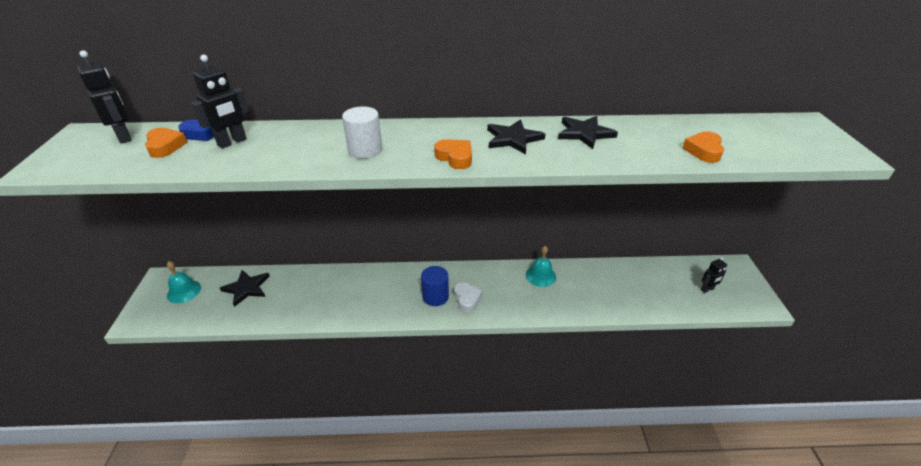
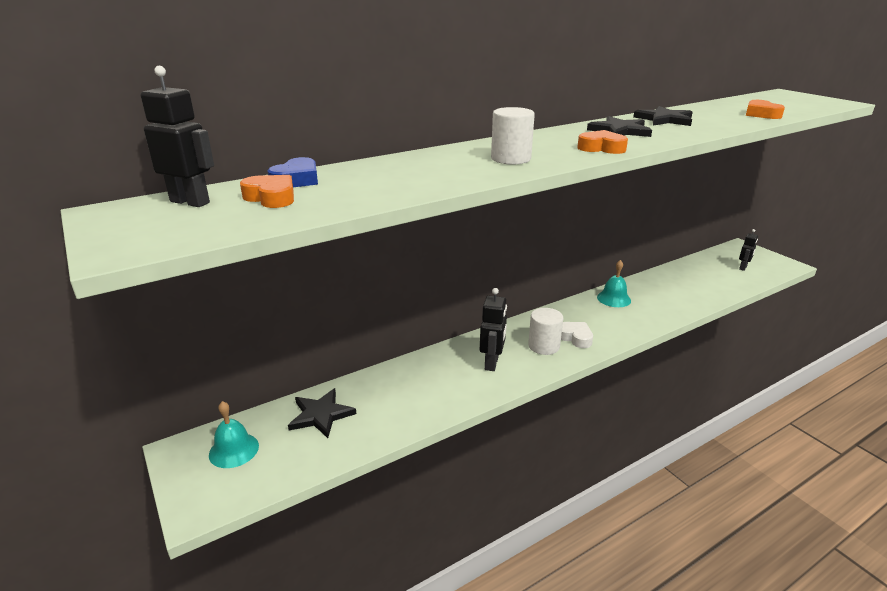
camera: 30 degrees left, 10 degrees down
black robot [192,55,249,149] -> black robot moved to [480,288,507,371]
blue cylinder [421,266,449,306] -> white cylinder [528,308,563,355]

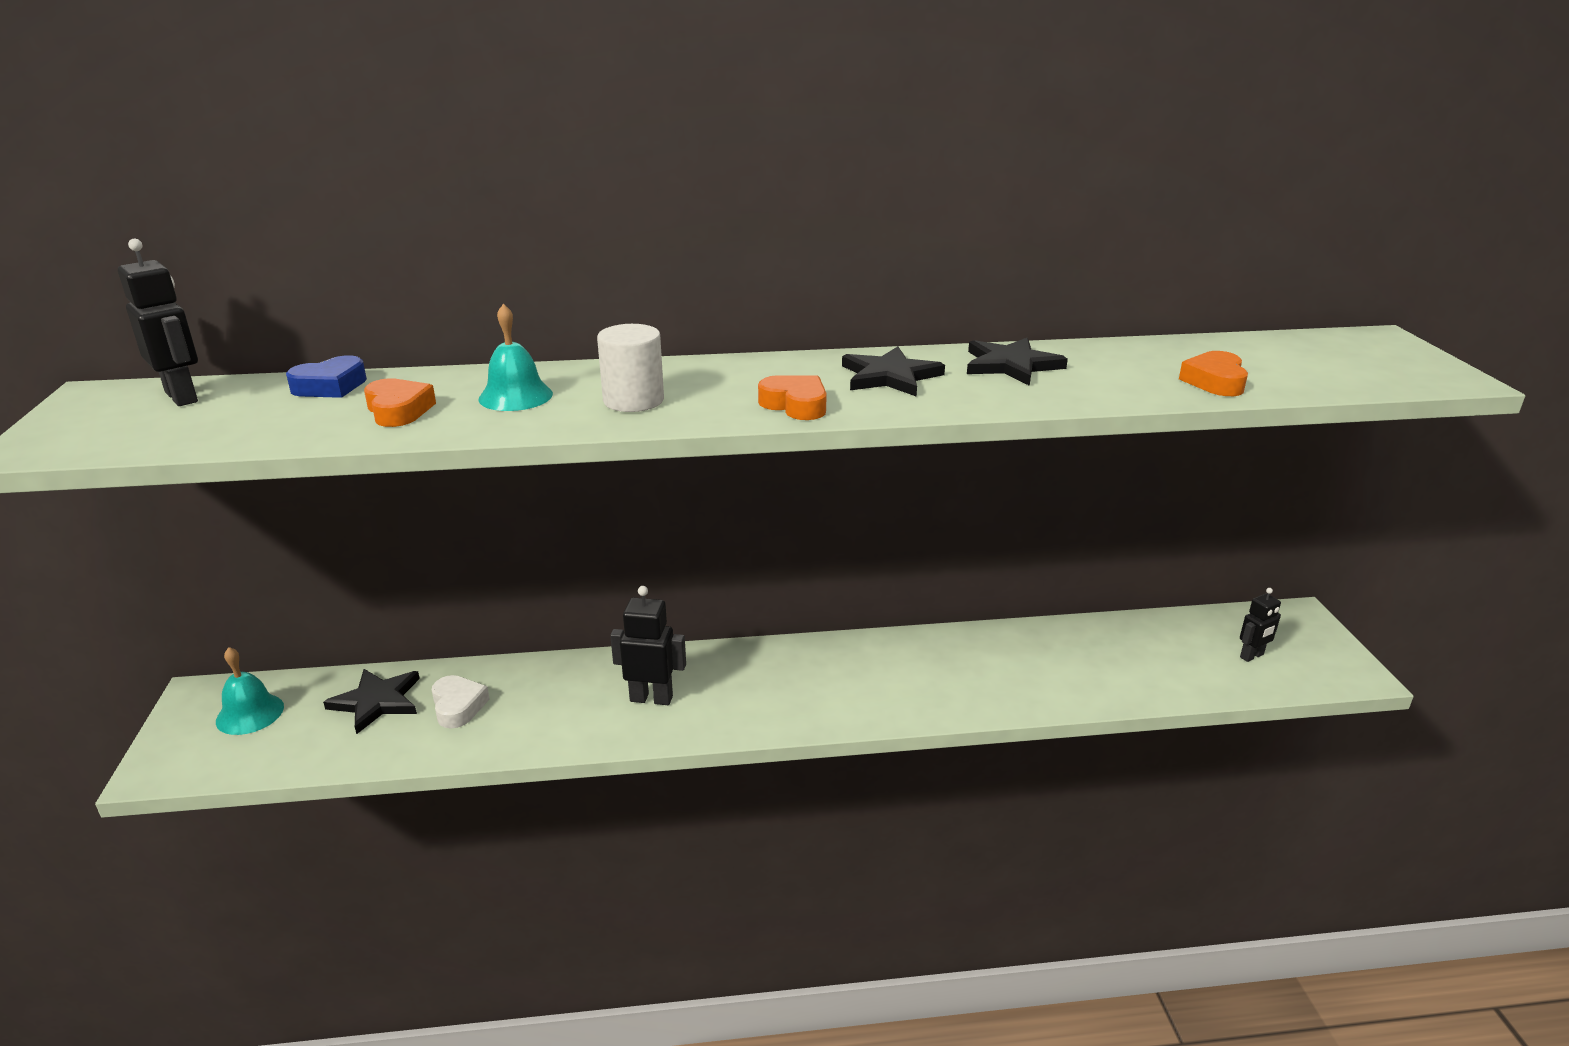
camera: 25 degrees right, 0 degrees up
orange heart [240,175,294,208] -> orange heart moved to [364,378,436,427]
black robot [480,288,507,371] -> black robot turned 120 degrees counterclockwise [610,586,686,705]
white cylinder [528,308,563,355] -> none
white heart [561,322,593,348] -> white heart moved to [432,675,490,728]
turquoise bell [597,260,631,307] -> turquoise bell moved to [478,304,553,411]

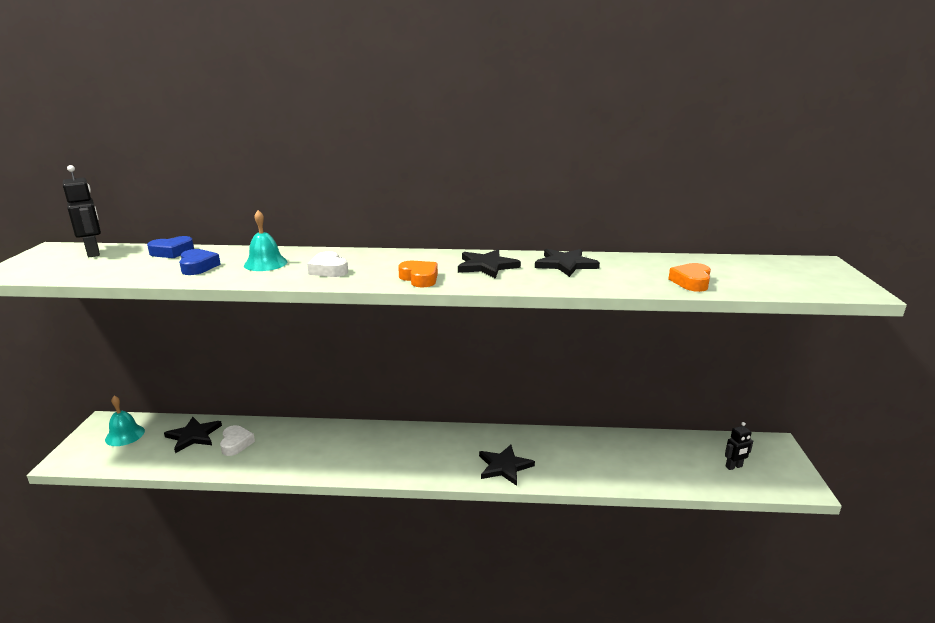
camera: 10 degrees right, 5 degrees down
orange heart [364,378,436,427] -> blue heart [179,249,221,275]
white cylinder [597,324,664,412] -> white heart [307,251,348,277]
black robot [610,586,686,705] -> none
none -> black star [479,444,535,486]

